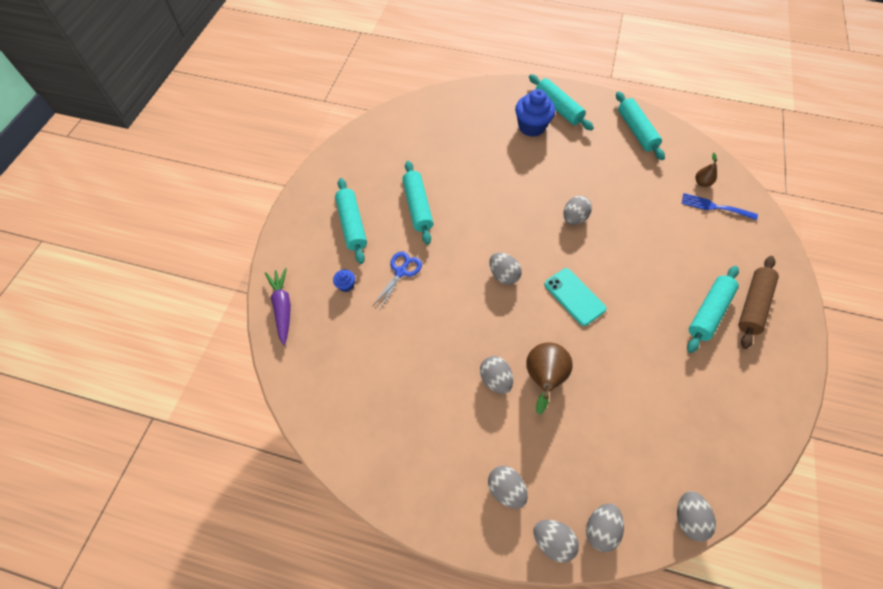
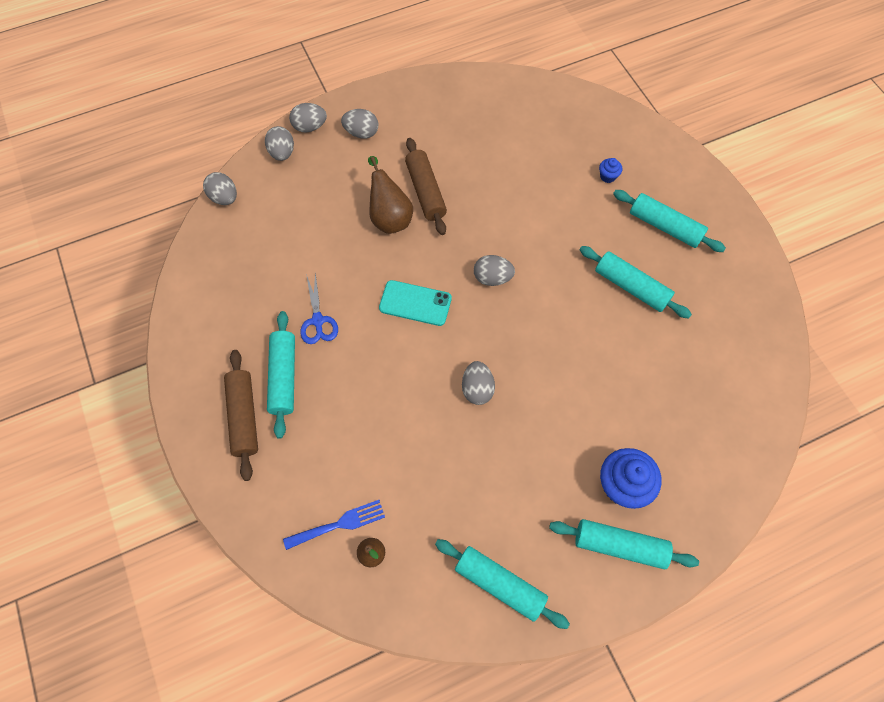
camera: 140 degrees right, 5 degrees up
purple carrot [265,268,291,345] -> none
blue scissors [372,251,422,310] -> blue scissors moved to [300,272,338,344]
grey egg [480,356,513,394] -> brown rolling pin [405,138,447,235]

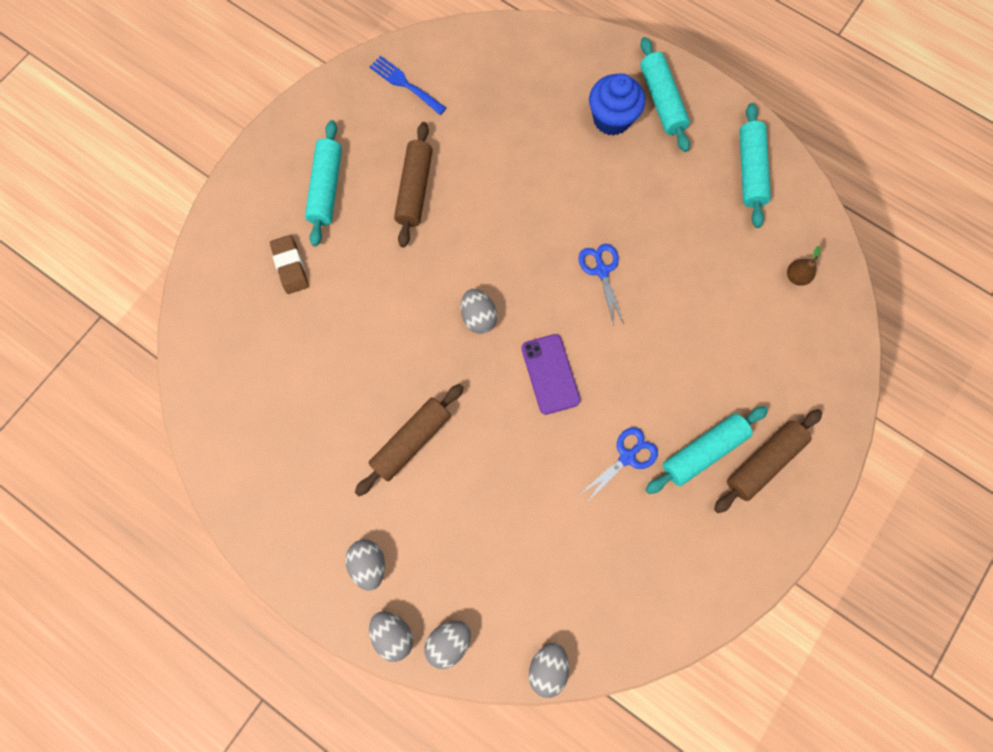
camera: 120 degrees left, 10 degrees up
blue fork [283,500,385,550] -> blue fork moved to [370,56,446,115]
brown pear [368,156,413,234] -> none
turquoise phone [379,280,452,326] -> purple phone [521,334,581,415]
grey egg [462,361,495,405] -> blue scissors [578,244,624,325]
turquoise rolling pin [580,246,692,319] -> brown rolling pin [394,122,433,247]
blue cupcake [599,158,622,183] -> brown eraser [270,235,309,294]

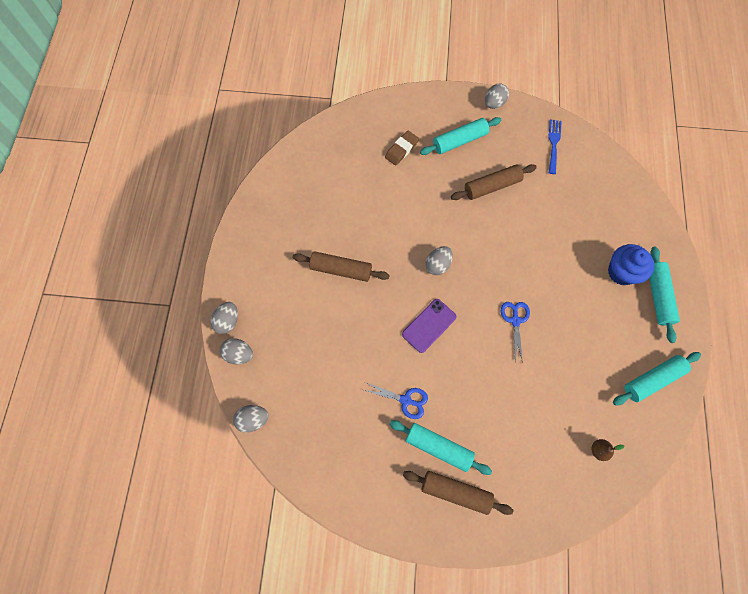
camera: 60 degrees right, 5 degrees down
grey egg [346,539,385,591] -> grey egg moved to [485,83,509,109]
blue scissors [578,244,624,325] -> blue scissors turned 45 degrees counterclockwise [501,302,530,363]
turquoise rolling pin [640,37,690,152] -> turquoise rolling pin turned 45 degrees counterclockwise [649,246,680,343]

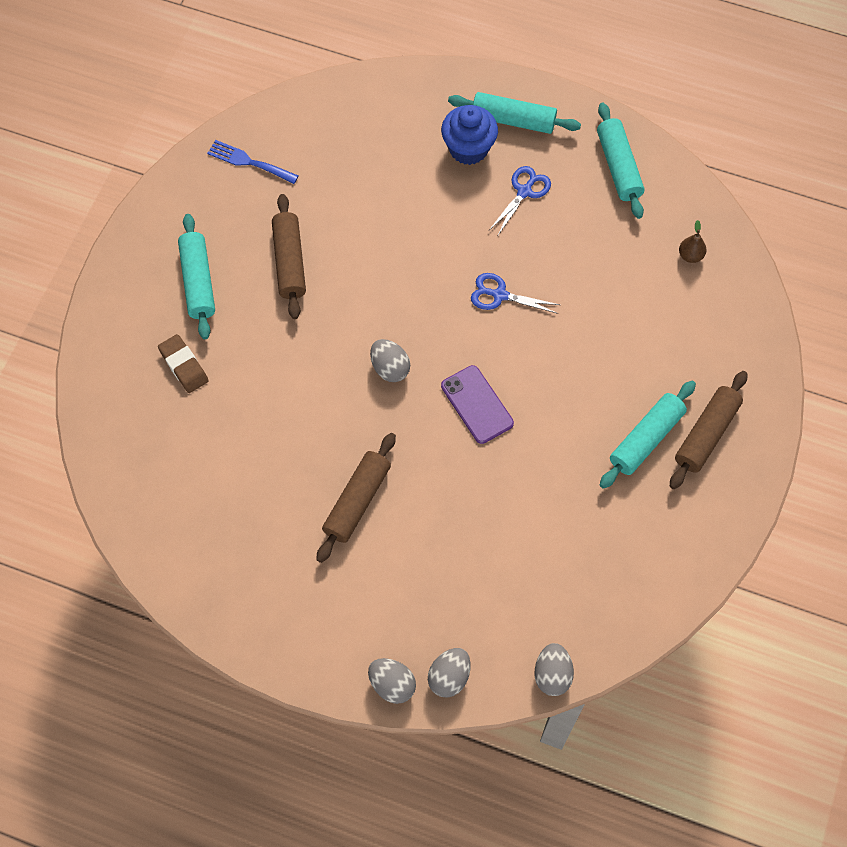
camera: 75 degrees left, 5 degrees down
blue scissors [364,382,428,419] -> blue scissors moved to [489,166,551,235]
grey egg [485,83,509,109] -> none

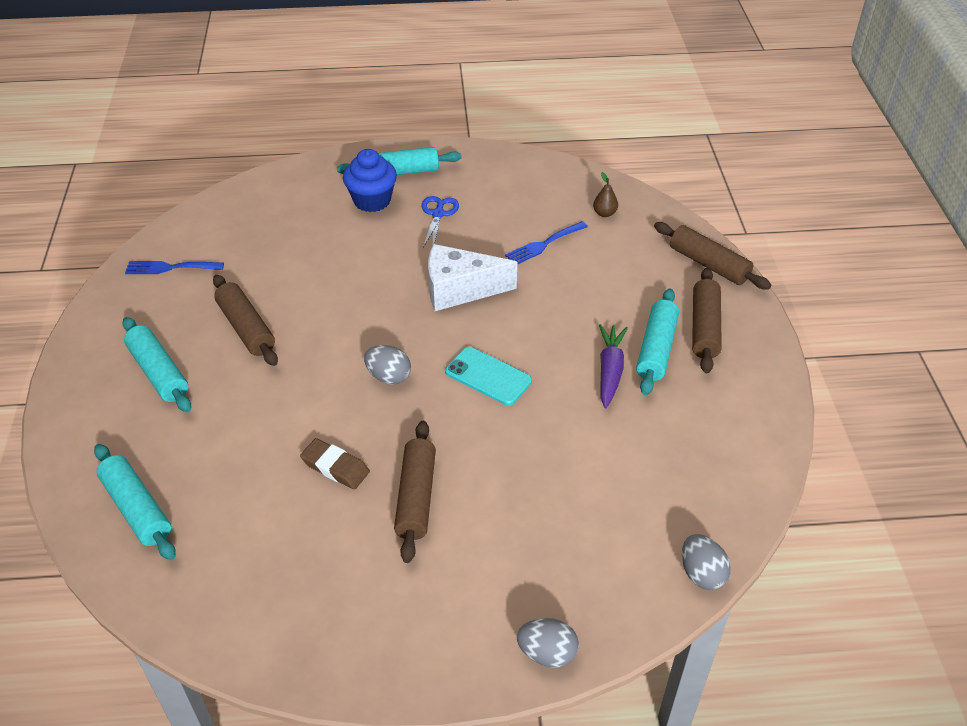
camera: 25 degrees left, 20 degrees down
brown eraser [158,334,209,393] -> brown eraser moved to [300,438,370,489]
grey egg [428,648,471,698] -> none
purple phone [441,365,514,444] -> turquoise phone [445,347,532,406]
blue scissors [471,273,560,314] -> white cheese [428,244,517,311]
turquoise rolling pin [597,103,644,219] -> turquoise rolling pin moved to [94,444,175,560]
none -> blue fork [505,221,588,265]
none -> purple carrot [599,324,628,408]
none -> brown rolling pin [654,222,771,290]

